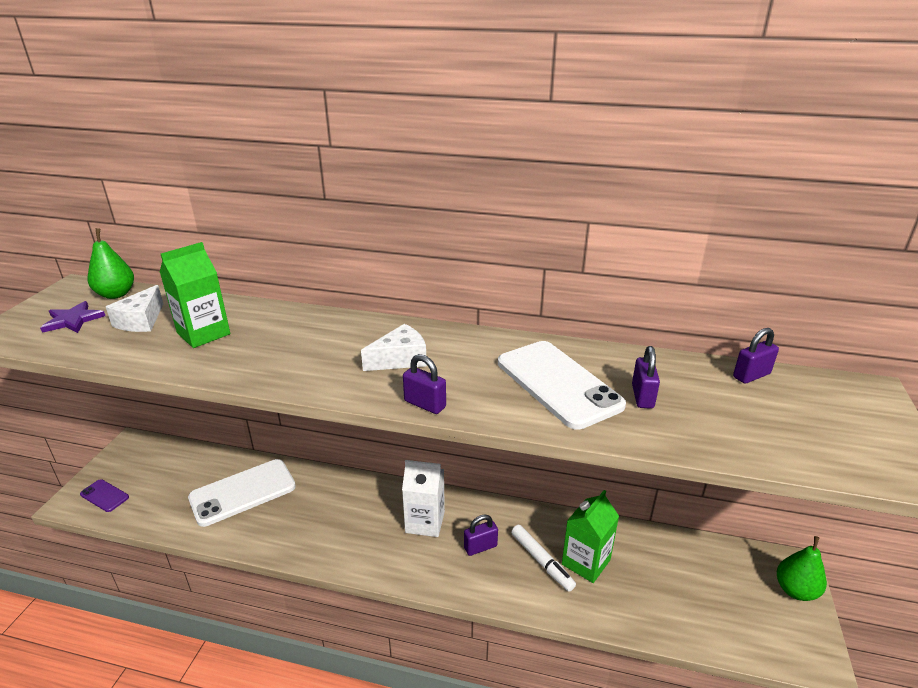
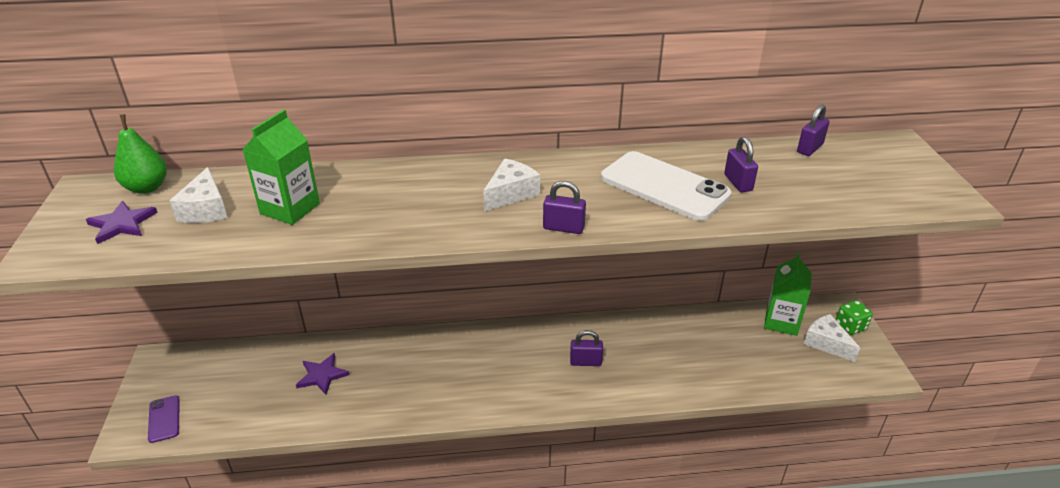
camera: 20 degrees left, 5 degrees up
purple phone [80,479,129,512] -> purple phone turned 60 degrees clockwise [148,395,180,443]
white phone [188,459,296,527] -> purple star [296,353,350,395]
white carton [402,460,445,537] -> none
purple padlock [464,514,498,556] -> purple padlock turned 45 degrees clockwise [570,330,603,366]
white marker [511,525,576,592] -> none
green carton [562,490,619,583] -> green carton moved to [764,253,812,336]
green pear [777,536,827,601] -> green dice [836,300,873,335]
none -> white cheese [804,314,860,362]

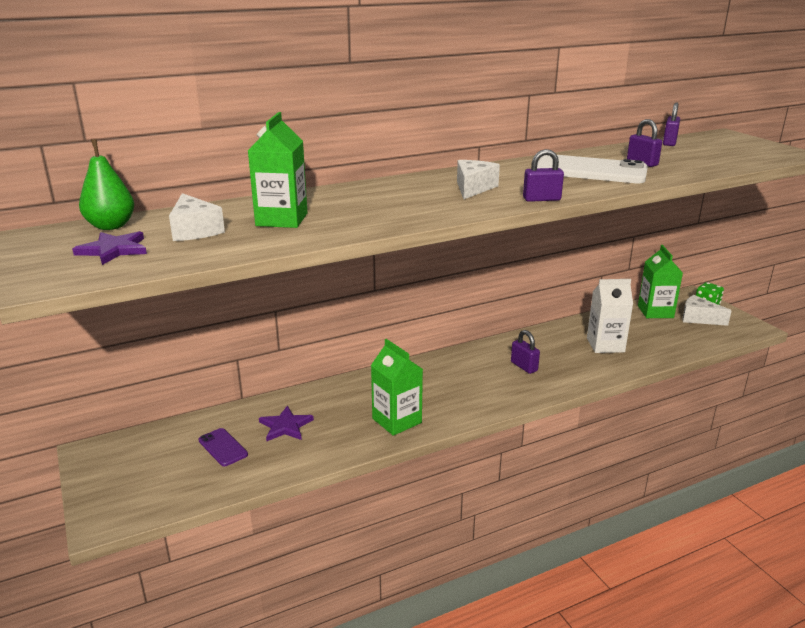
camera: 20 degrees left, 10 degrees down
purple phone [148,395,180,443] -> purple phone moved to [198,428,248,466]
purple padlock [570,330,603,366] -> purple padlock turned 75 degrees clockwise [511,330,540,374]
none -> green carton [371,339,423,436]
none -> white carton [587,279,633,353]

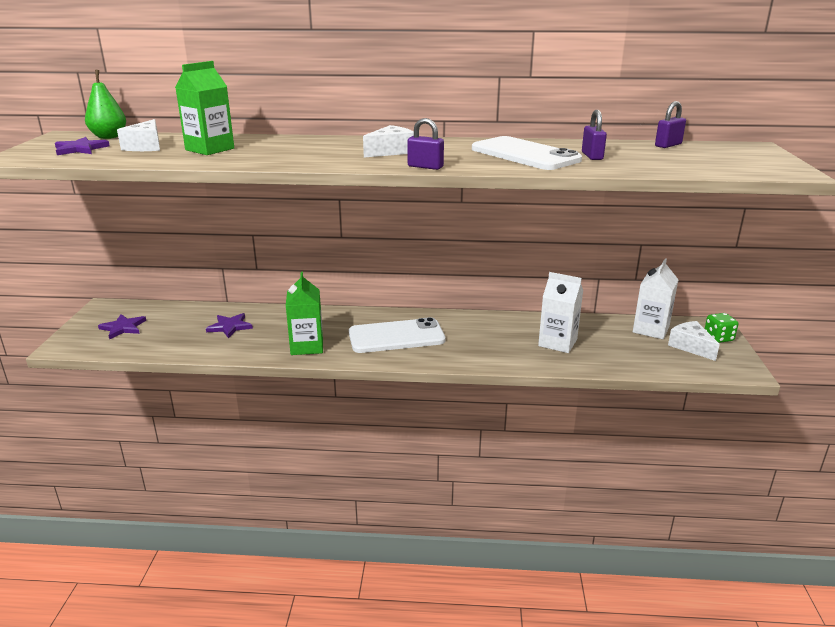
camera: 30 degrees right, 0 degrees up
purple phone [198,428,248,466] -> none
purple padlock [511,330,540,374] -> none
green carton [638,245,683,318] -> white carton [633,258,679,339]
none -> purple star [98,314,146,339]
none -> white phone [349,317,446,353]

